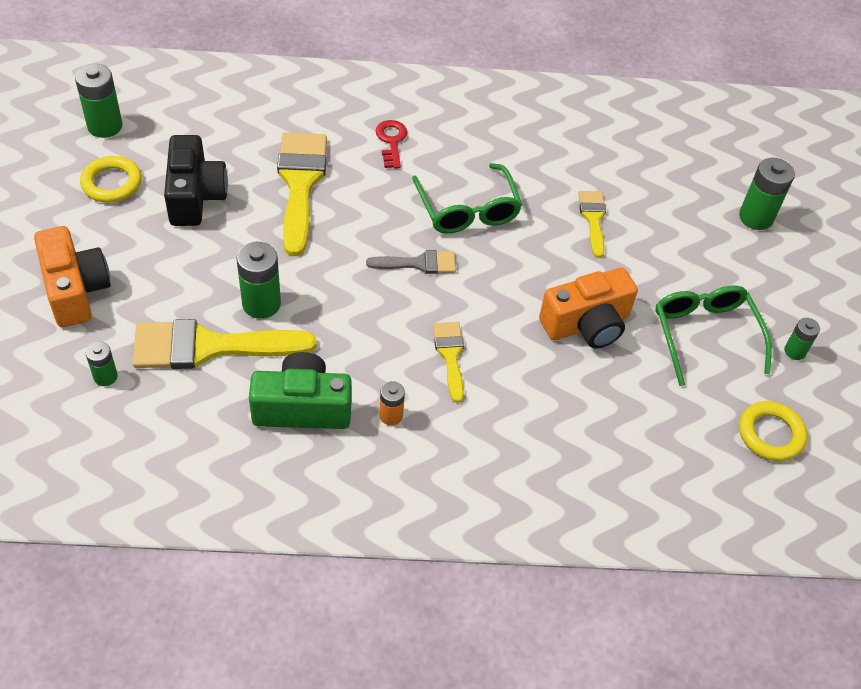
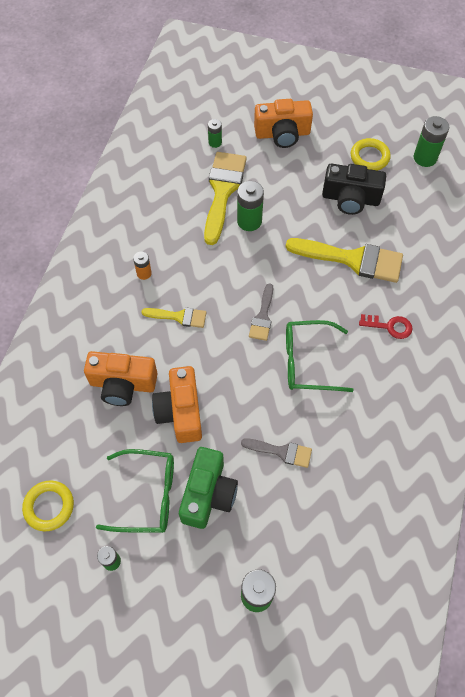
camera: 110 degrees right, 10 degrees up
green camera [249,352,352,429] -> green camera moved to [179,447,238,529]
yellow brush [579,191,606,258] -> grey brush [241,438,312,468]
none -> orange camera [84,351,157,406]

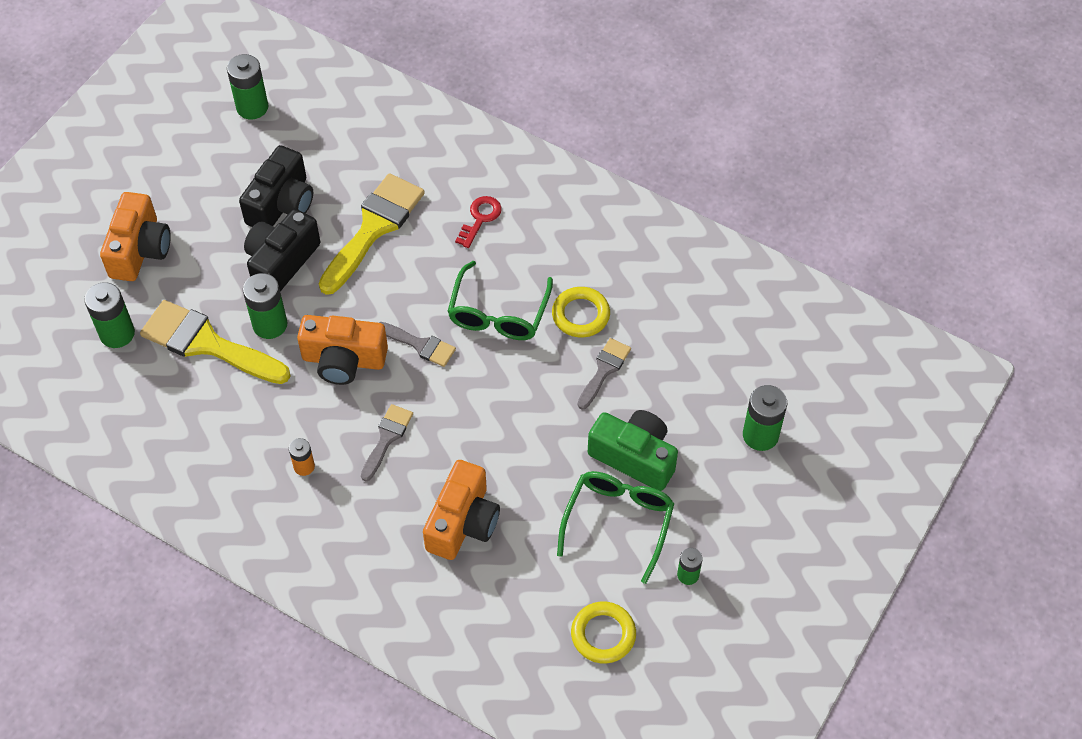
camera: 75 degrees left, 5 degrees down
yellow brush [142,308,207,328] -> grey brush [361,404,413,481]
orange camera [152,366,202,443] -> orange camera moved to [297,315,388,385]
green battery [208,119,222,148] -> green battery [84,282,135,348], size x1.74
yellow ring [351,138,391,171] -> yellow ring moved to [552,287,610,337]
none -> black camera [244,209,320,291]

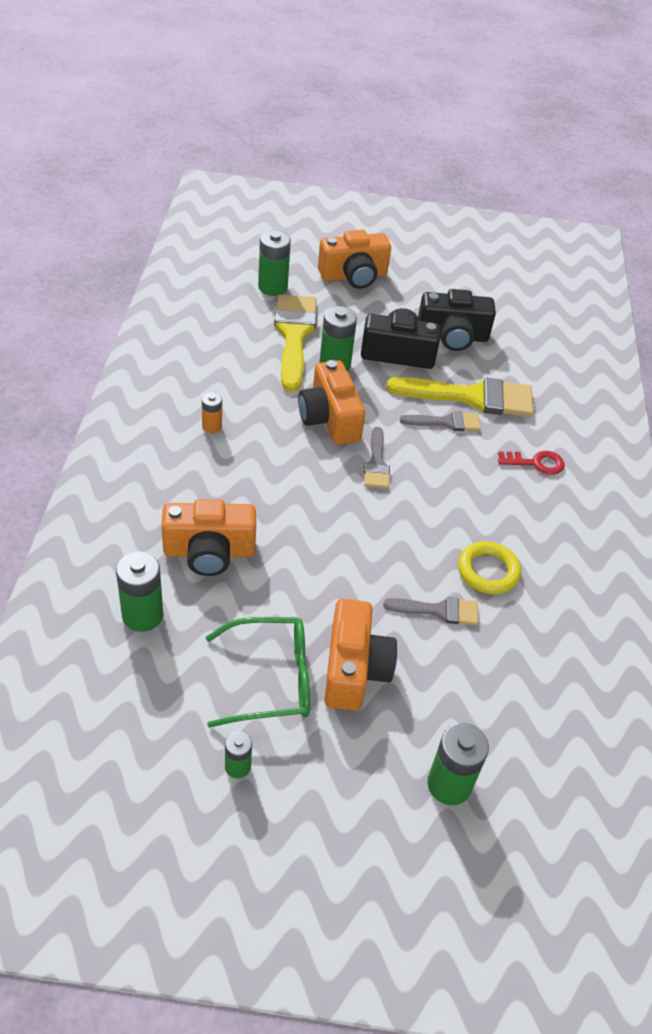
camera: 60 degrees right, 10 degrees down
green battery [227,54,268,119] -> green battery moved to [116,552,163,632]
grey brush [361,404,413,481] -> grey brush moved to [400,411,481,431]
green glasses [447,261,553,340] -> none
yellow ring [571,601,636,664] -> none
green camera [588,410,678,491] -> orange camera [324,599,397,711]

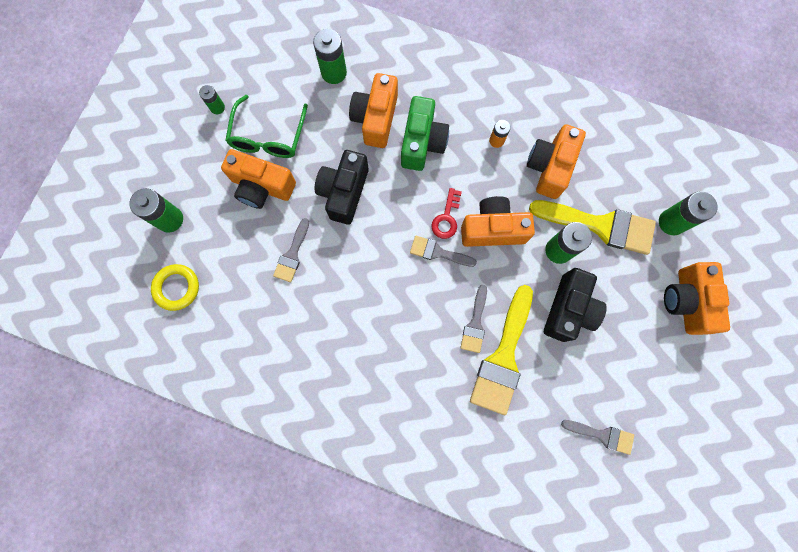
camera: 110 degrees right, 30 degrees up
black camera [418,289,496,351] -> black camera moved to [315,150,369,225]
yellow ring [458,541,521,594] -> yellow ring moved to [151,264,199,311]
red key [498,451,565,475] -> red key moved to [431,188,462,239]
none -> green camera [401,96,449,171]
none -> orange camera [527,124,586,199]
none -> grey brush [561,420,634,455]

